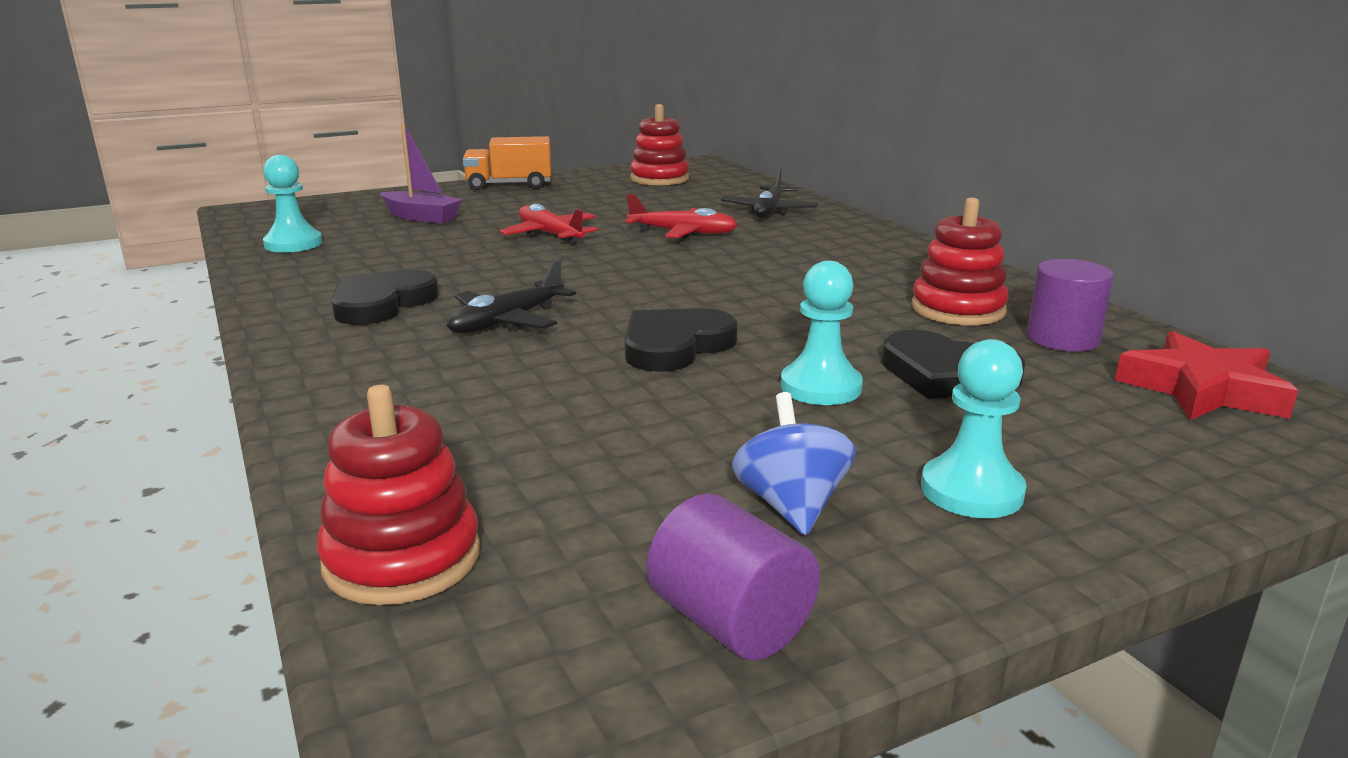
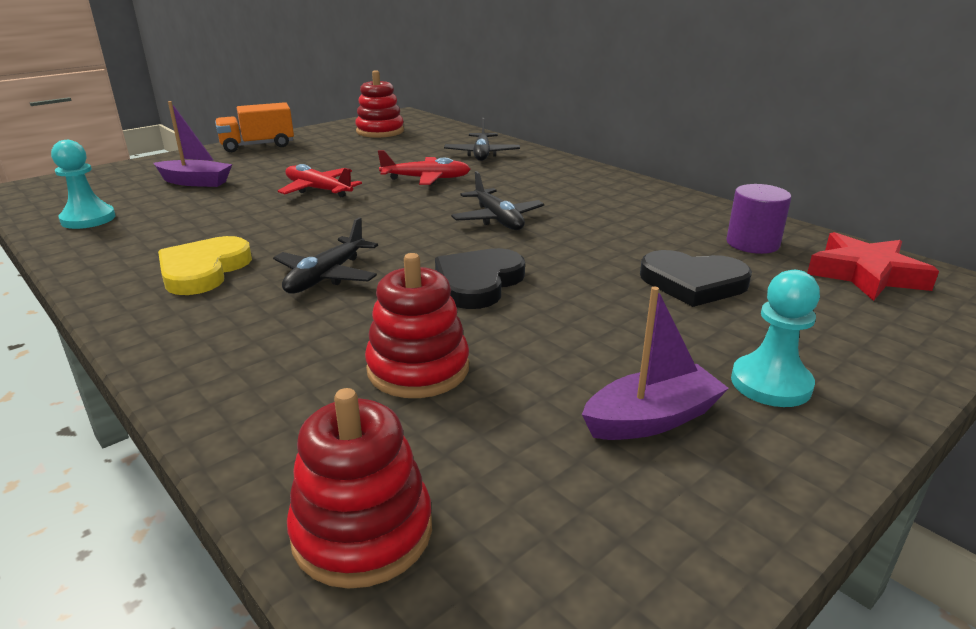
camera: 15 degrees left, 5 degrees up
black heart [331,269,439,325] -> yellow heart [158,236,252,295]
purple cylinder [647,494,820,661] -> none
blue spinning top [732,392,856,535] -> purple boat [582,287,729,440]
turquoise pawn [781,261,863,405] -> none
red stacking toy [911,197,1009,325] -> red stacking toy moved to [365,253,469,398]
none -> black plane [451,171,544,230]

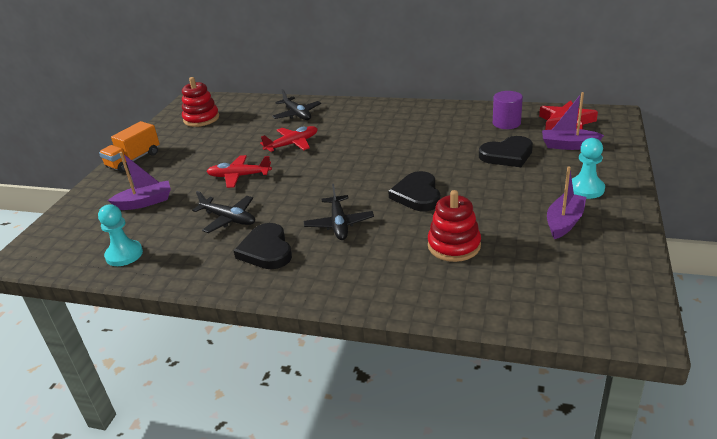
camera: 30 degrees left, 5 degrees up
yellow heart [158,236,252,295] -> black heart [234,223,292,269]
red stacking toy [287,388,432,589] -> none
black plane [451,171,544,230] -> black plane moved to [192,191,255,233]
none -> purple boat [542,92,604,150]

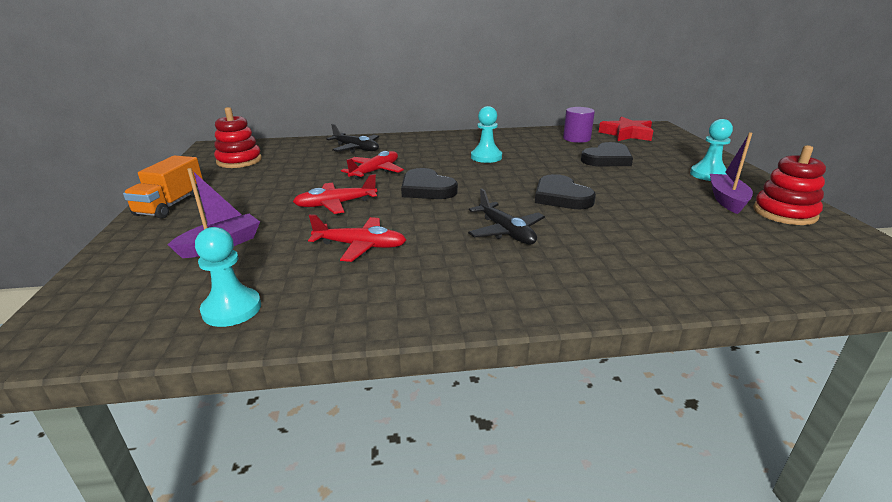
camera: 25 degrees left, 5 degrees down
black plane [192,191,255,233] -> red plane [308,214,406,262]
black heart [234,223,292,269] -> black heart moved to [401,168,458,199]
red stacking toy [428,190,481,262] -> red stacking toy moved to [753,145,826,225]
purple boat [542,92,604,150] -> none
none -> turquoise pawn [471,106,502,163]

